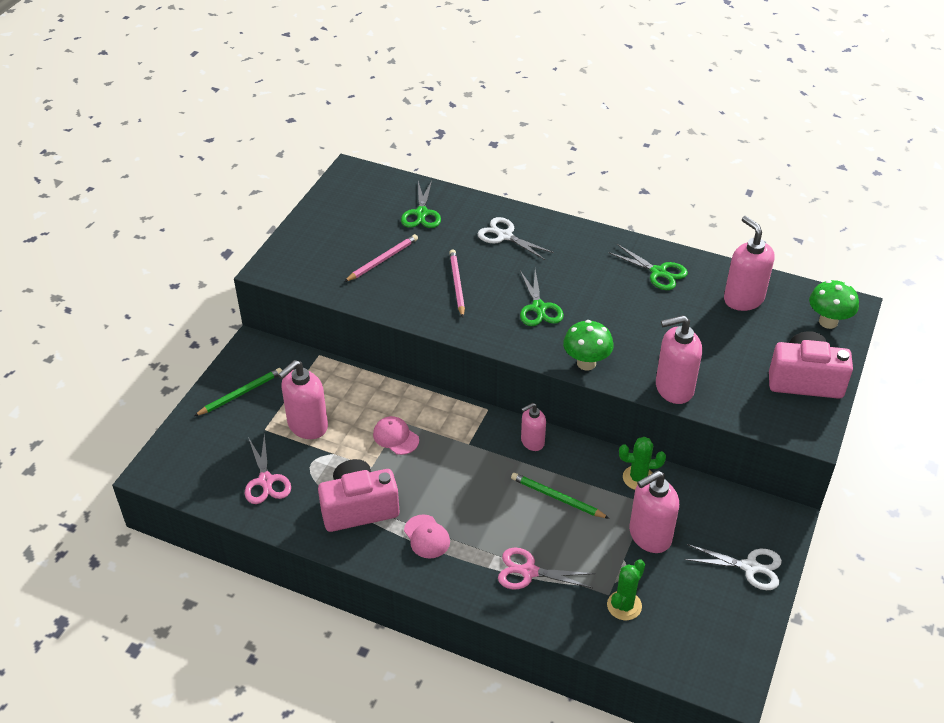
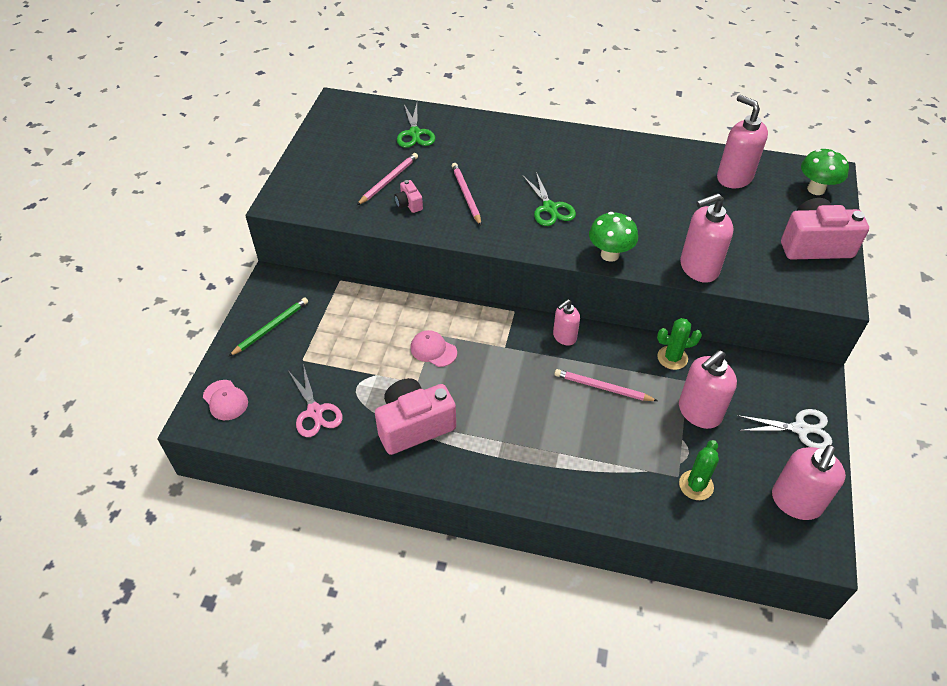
camera: 10 degrees left, 5 degrees up
pink soap dispenser [278,360,328,439] -> pink soap dispenser moved to [772,445,846,520]
pink cap [404,514,450,558] -> pink cap moved to [203,380,248,420]
white scissors [478,217,554,260] -> none
pink scissors [498,548,595,589] -> none
green pencil [511,473,610,519] -> pink pencil [555,369,658,401]
green scissors [608,244,688,290] -> none
none -> pink camera [395,180,423,213]

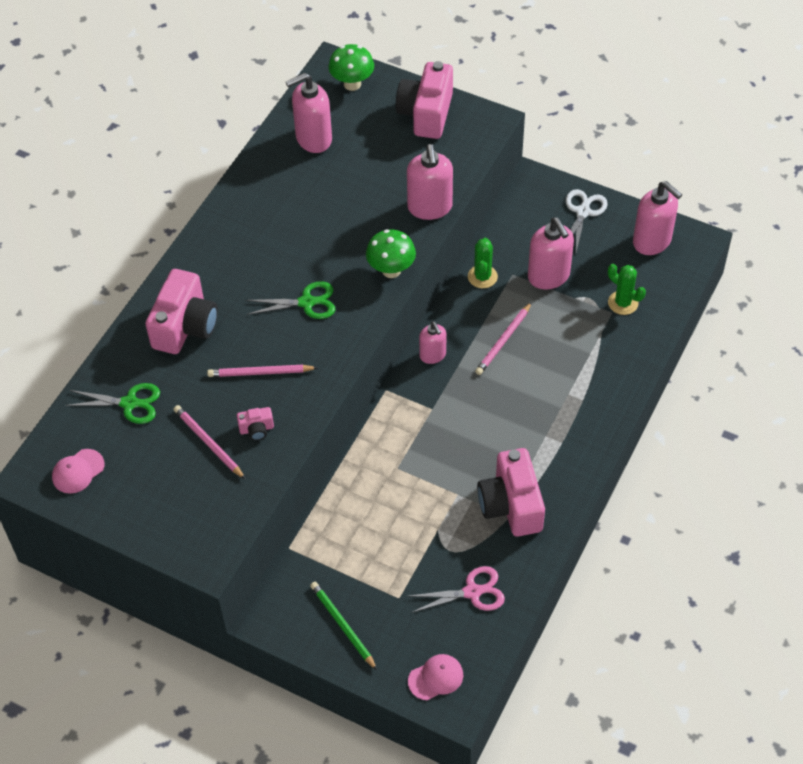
camera: 75 degrees left, 5 degrees up
pink cap [411,330,457,367] -> pink cap moved to [52,449,104,494]
none -> pink camera [145,269,218,354]

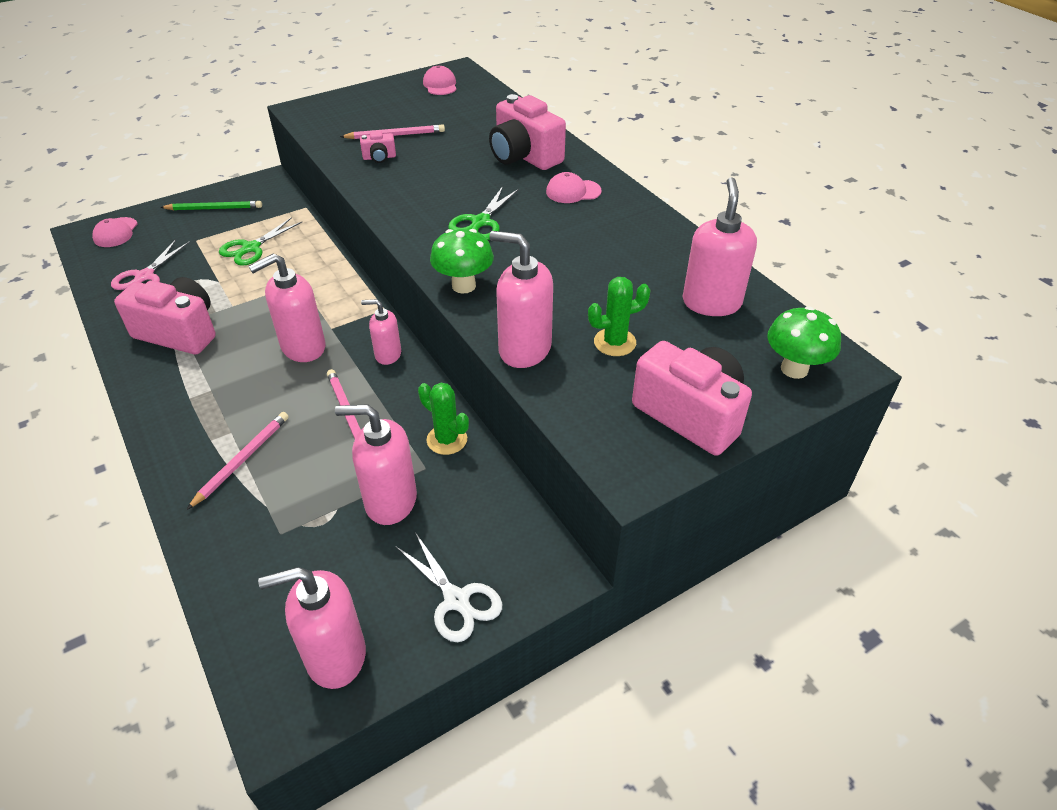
camera: 120 degrees right, 10 degrees down
green scissors [65,383,160,424] -> green scissors moved to [219,217,302,266]
pink pencil [207,365,318,377] -> pink pencil moved to [187,412,289,510]
pink camera [237,407,274,441] -> pink camera turned 120 degrees counterclockwise [360,131,396,163]
green cactus [608,264,646,315] -> green cactus moved to [588,277,651,356]
none -> pink soap dispenser [249,253,326,362]
none -> pink cap [546,172,601,203]

